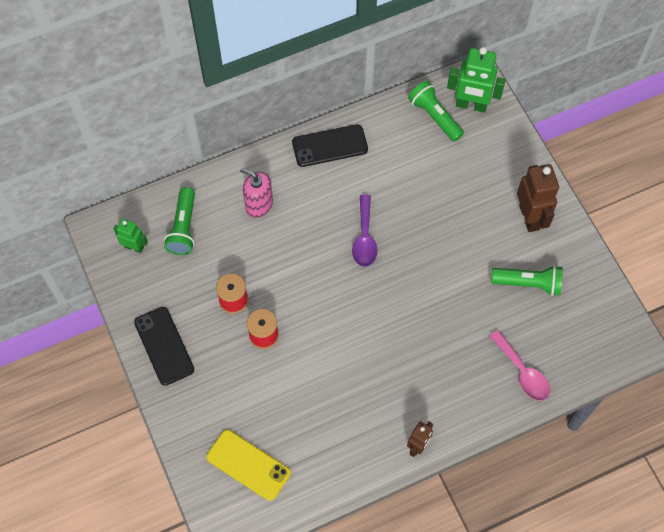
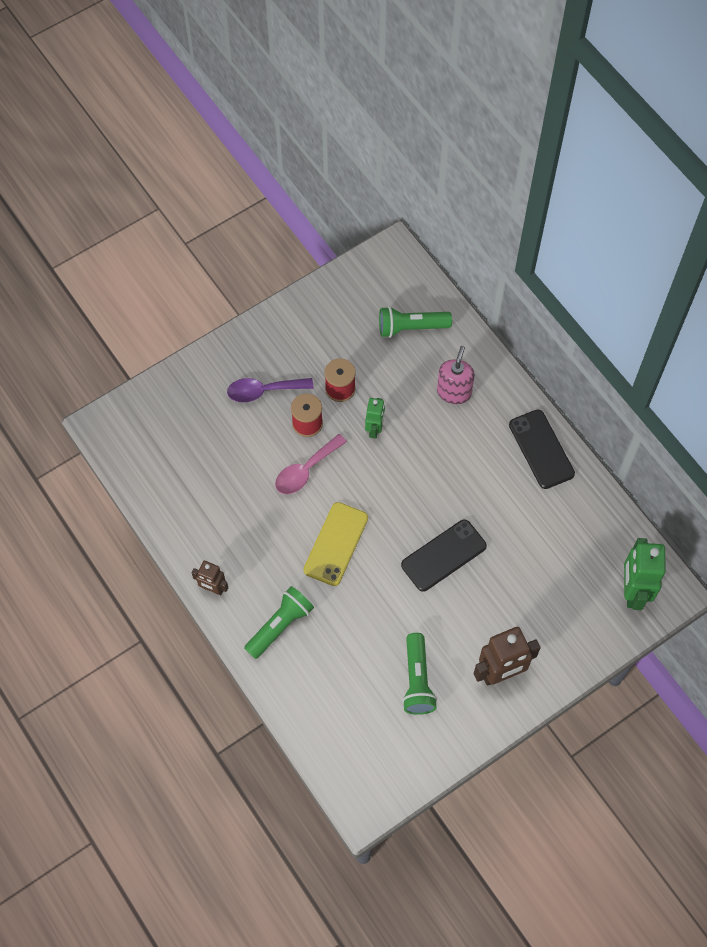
camera: 80 degrees right, 0 degrees up
green robot [114,219,148,253] -> green robot moved to [365,398,385,439]
black phone [134,307,194,386] -> black phone moved to [401,519,487,592]
yellow phone [206,430,291,501] -> yellow phone moved to [304,502,368,586]
purple spoon [352,195,378,267] -> purple spoon moved to [227,378,314,402]
green flashlight [408,81,464,142] -> green flashlight moved to [244,586,314,659]
pink spoon [489,330,550,401] -> pink spoon moved to [275,434,347,494]

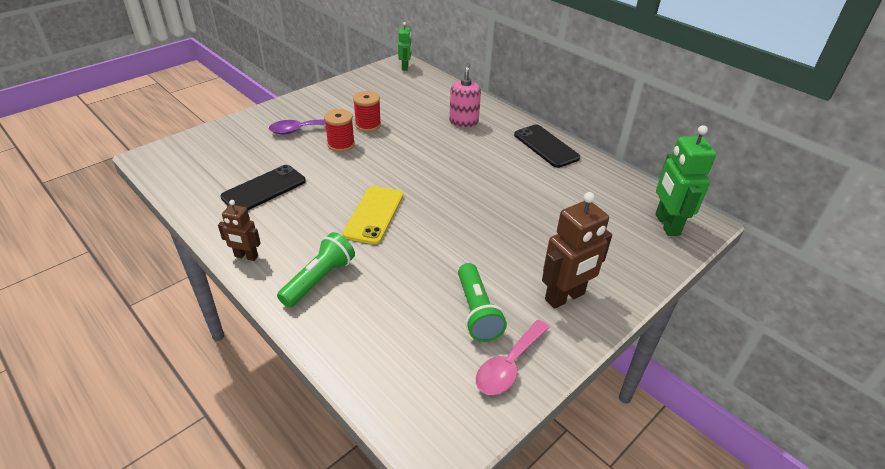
camera: 10 degrees left, 25 degrees down
pink spoon [275,434,347,494] -> pink spoon moved to [476,320,550,395]
green robot [365,398,385,439] -> green robot moved to [398,22,412,71]
green flashlight [379,306,452,338] -> none
black phone [401,519,487,592] -> black phone moved to [220,165,306,210]

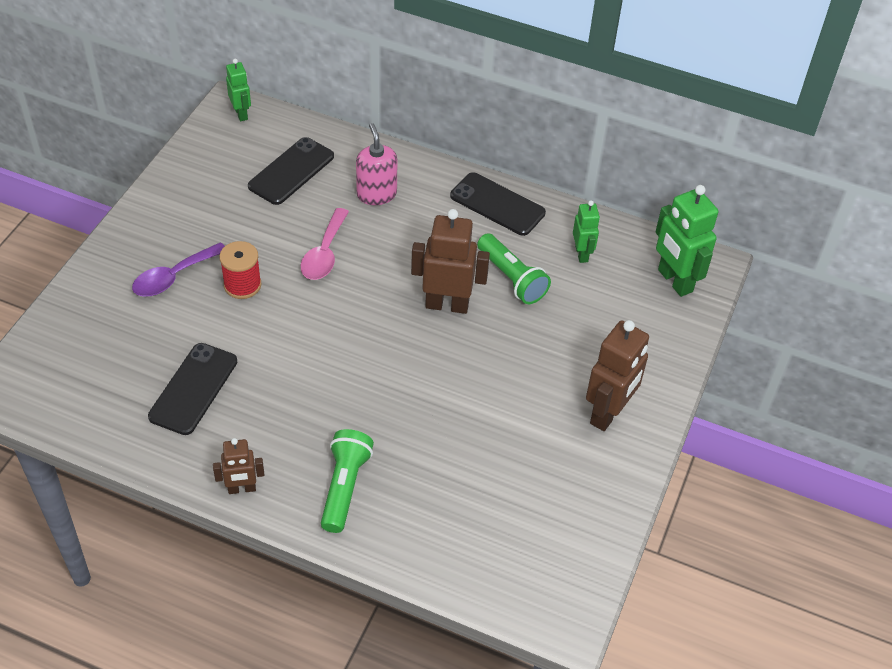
camera: 25 degrees left, 10 degrees up
yellow phone [343,186,403,244] -> none
red spool [353,91,381,132] -> none
green flashlight [458,263,507,342] -> green flashlight moved to [477,233,551,304]
pink spoon [476,320,550,395] -> pink spoon moved to [301,208,349,280]
none -> black phone [248,137,334,205]
none -> brown robot [411,209,490,314]
none -> green robot [573,200,600,263]

